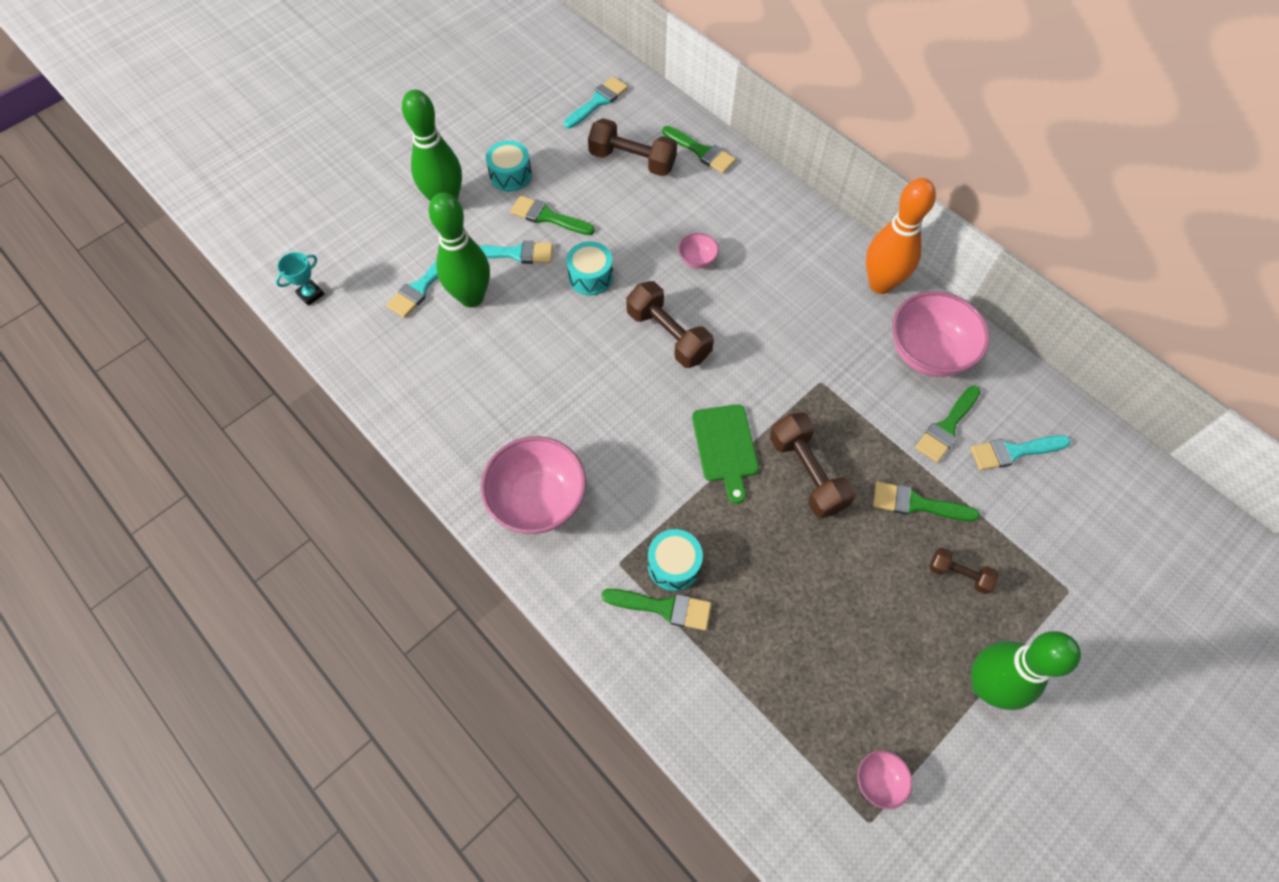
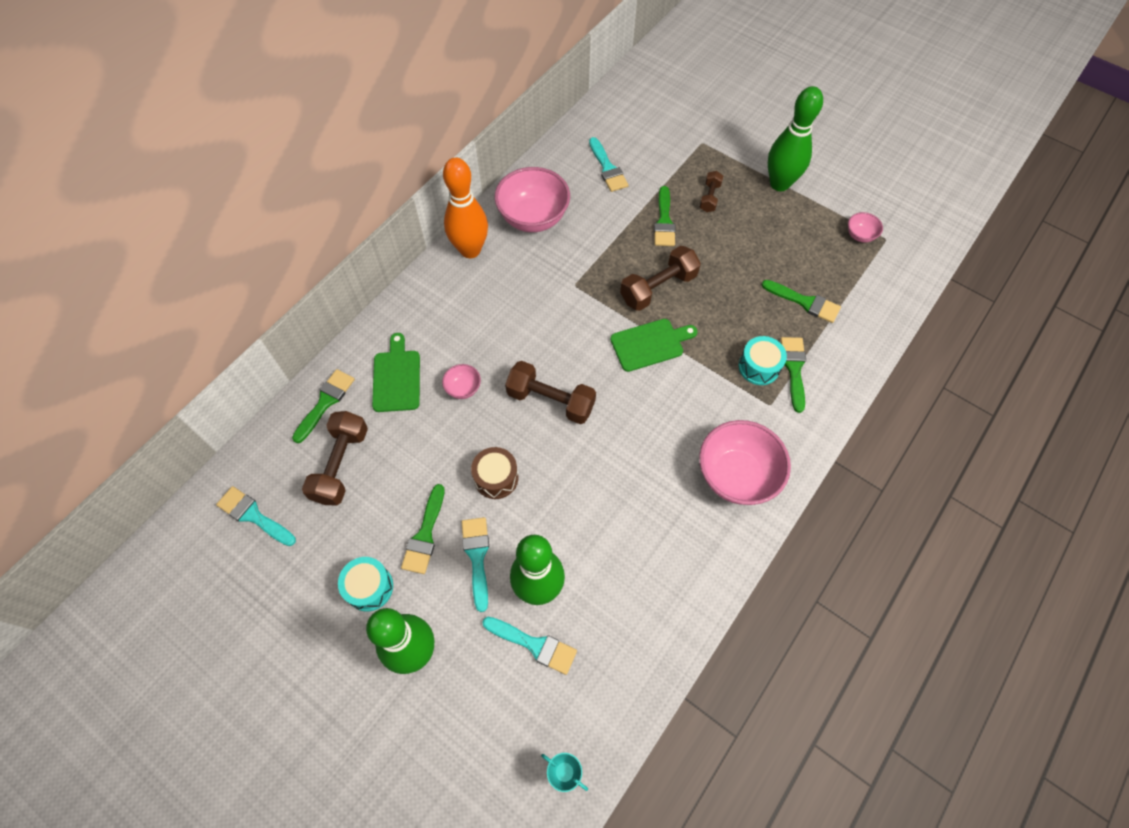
camera: 100 degrees left, 0 degrees up
turquoise drum [566,241,613,296] -> brown drum [471,447,518,499]
brown dumbbell [626,281,714,368] -> brown dumbbell turned 75 degrees clockwise [505,361,596,424]
green brush [915,386,981,463] -> green brush moved to [762,280,841,323]
none -> green cutting board [372,333,420,412]

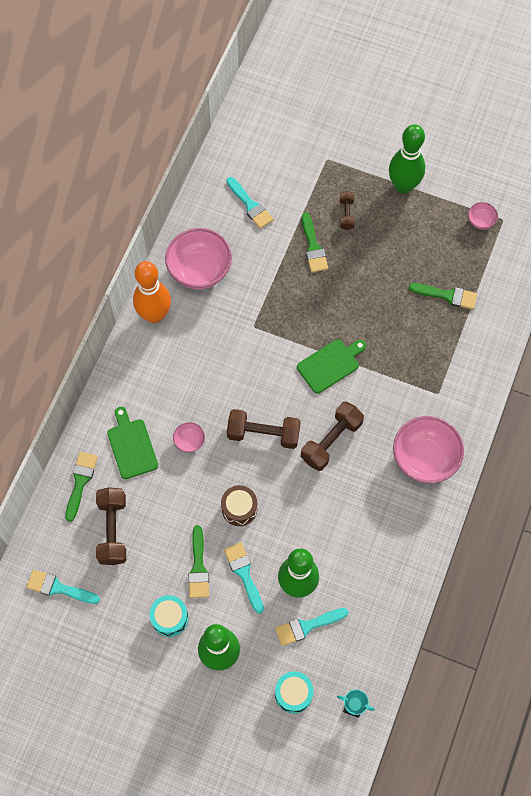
camera: 15 degrees left, 5 degrees up
turquoise brush [482,617,577,675] -> turquoise brush turned 150 degrees clockwise [275,608,348,646]
brown dumbbell [620,246,701,311] -> brown dumbbell moved to [301,401,364,471]
turquoise drum [739,336,787,385] -> turquoise drum moved to [275,671,314,713]
green brush [781,337,806,413] -> none

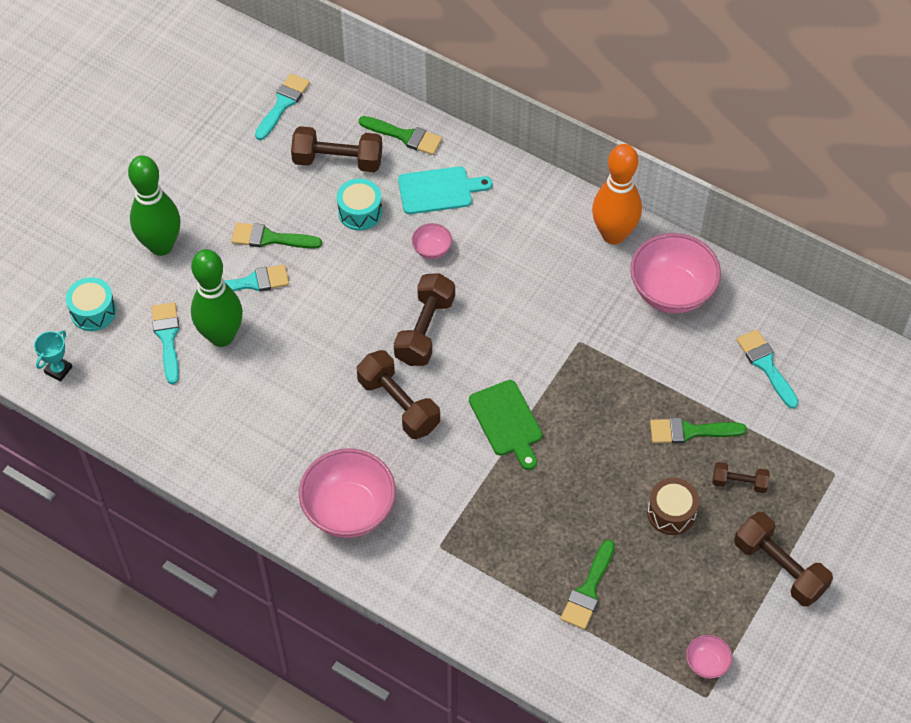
camera: 100 degrees right, 10 degrees down
green cutting board [107,407,158,479] -> turquoise cutting board [398,167,492,214]
turquoise drum [149,595,188,637] -> turquoise drum moved to [337,178,382,231]
brown drum [221,485,258,526] -> brown drum moved to [647,478,699,535]
turquoise brush [227,177,274,229] -> turquoise brush turned 90 degrees clockwise [736,329,799,409]
green bowling pin [389,124,425,194] -> brown dumbbell [734,512,833,607]

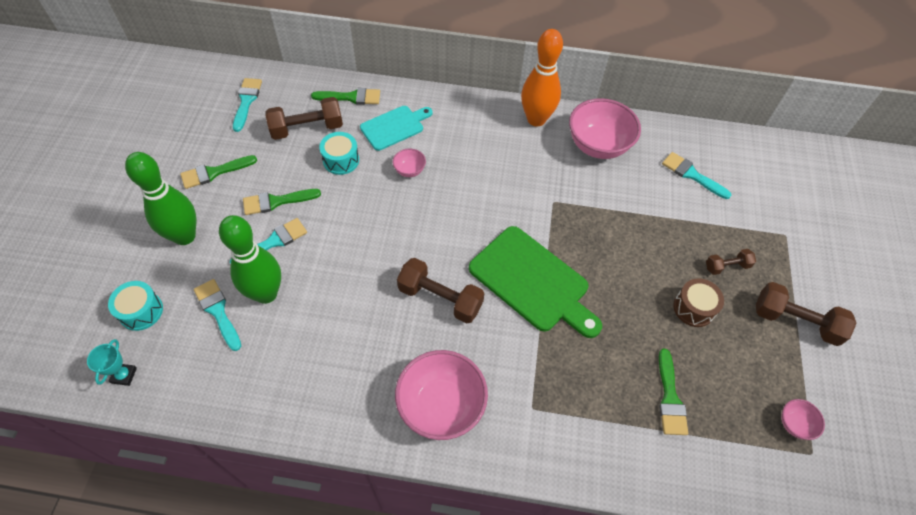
camera: 25 degrees left, 0 degrees up
brown dumbbell [394,273,455,366] -> none
green cutting board [469,380,542,470] -> green cutting board [469,226,602,338], size x1.66
green brush [650,418,747,444] -> green brush moved to [180,155,257,189]

